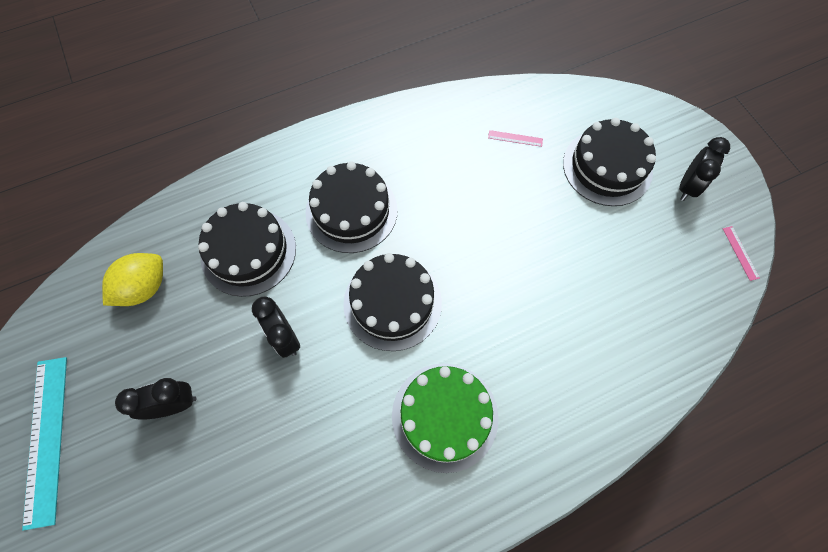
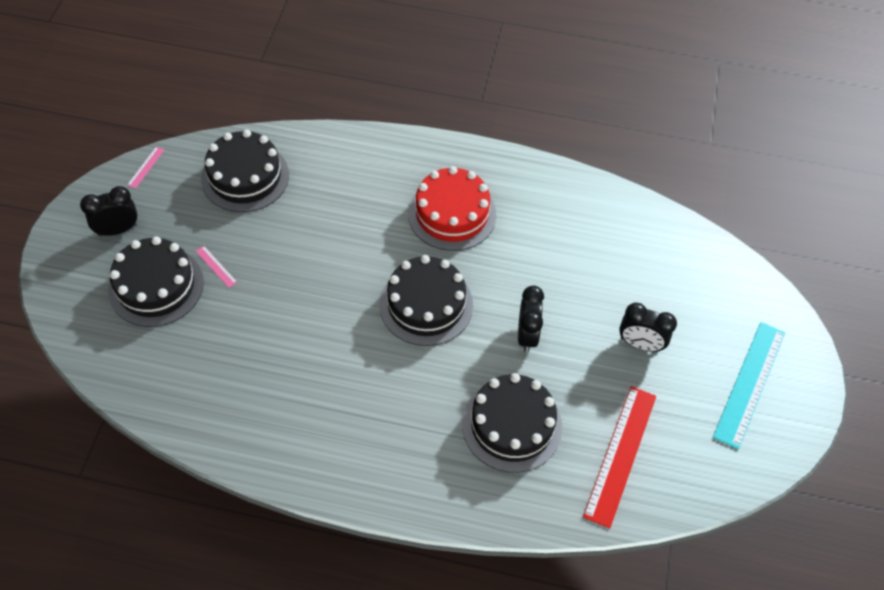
camera: 145 degrees left, 10 degrees down
yellow lemon [102,253,163,306] -> red ruler [583,386,656,528]
black cake [306,161,398,253] -> black cake moved to [201,130,289,212]
green cake [392,363,498,473] -> red cake [408,166,496,251]
pink ruler [488,130,543,147] -> pink ruler moved to [196,246,237,288]

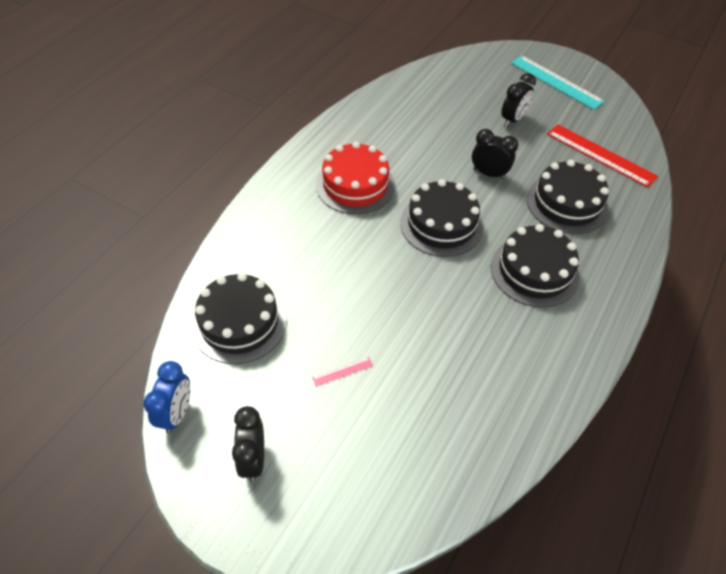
camera: 70 degrees left, 5 degrees down
black cake [108,236,204,327] -> black cake moved to [491,224,580,308]
pink ruler [127,147,164,189] -> blue clock [144,361,191,434]

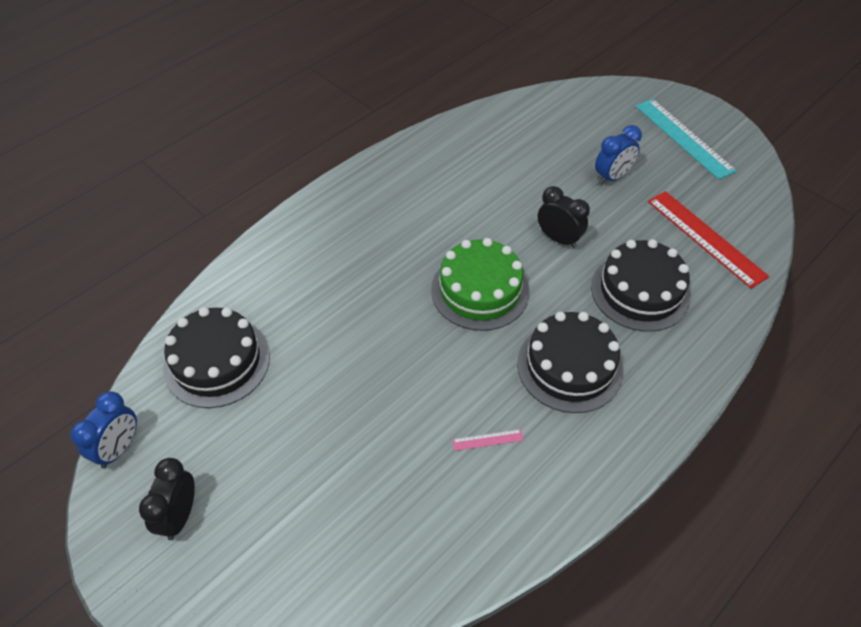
camera: 15 degrees right, 0 degrees up
pink ruler [312,357,373,387] -> pink ruler moved to [452,429,524,451]
red cake [316,142,395,214] -> none
black cake [400,179,484,257] -> green cake [431,238,529,331]
black clock [501,73,536,127] -> blue clock [595,125,642,185]

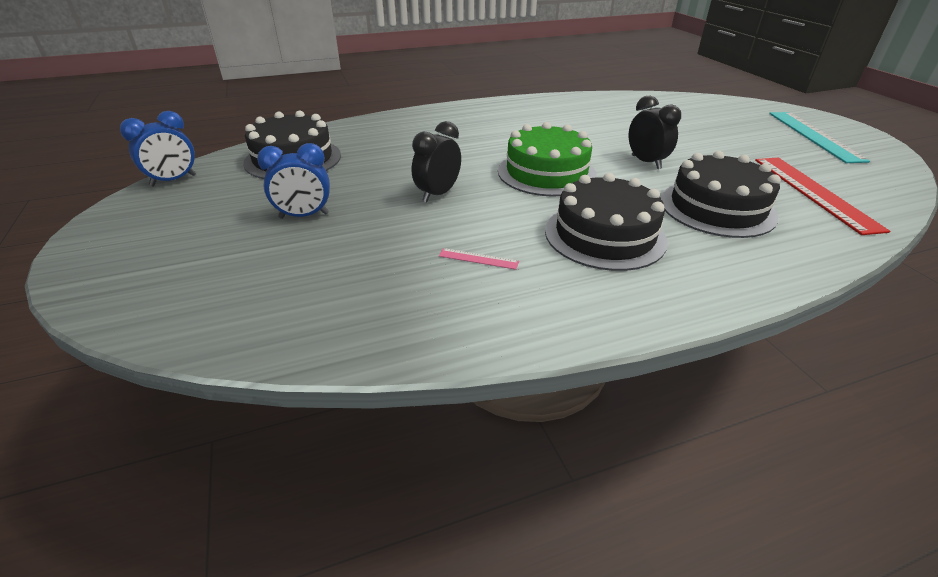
camera: 25 degrees right, 15 degrees down
black clock [139,458,195,540] -> black clock moved to [412,121,461,202]
blue clock [595,125,642,185] -> blue clock moved to [257,143,330,219]

